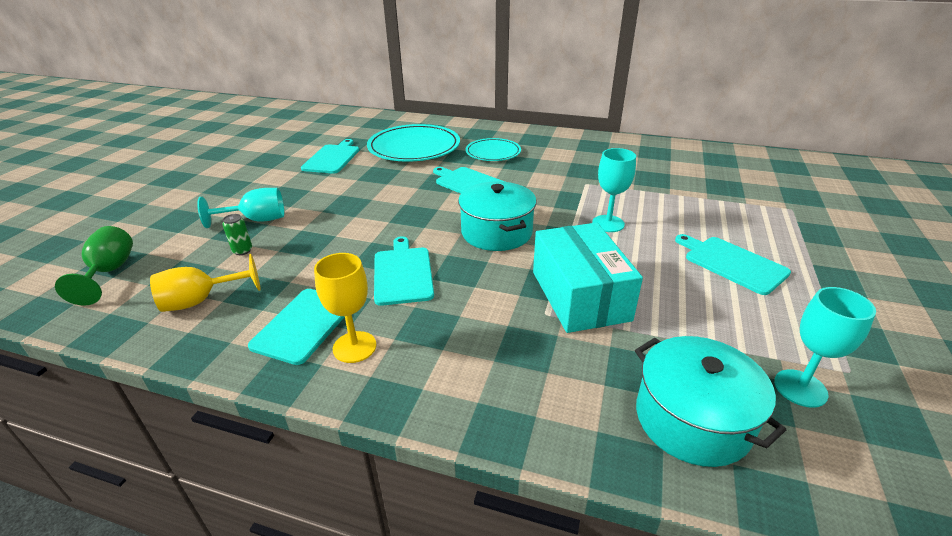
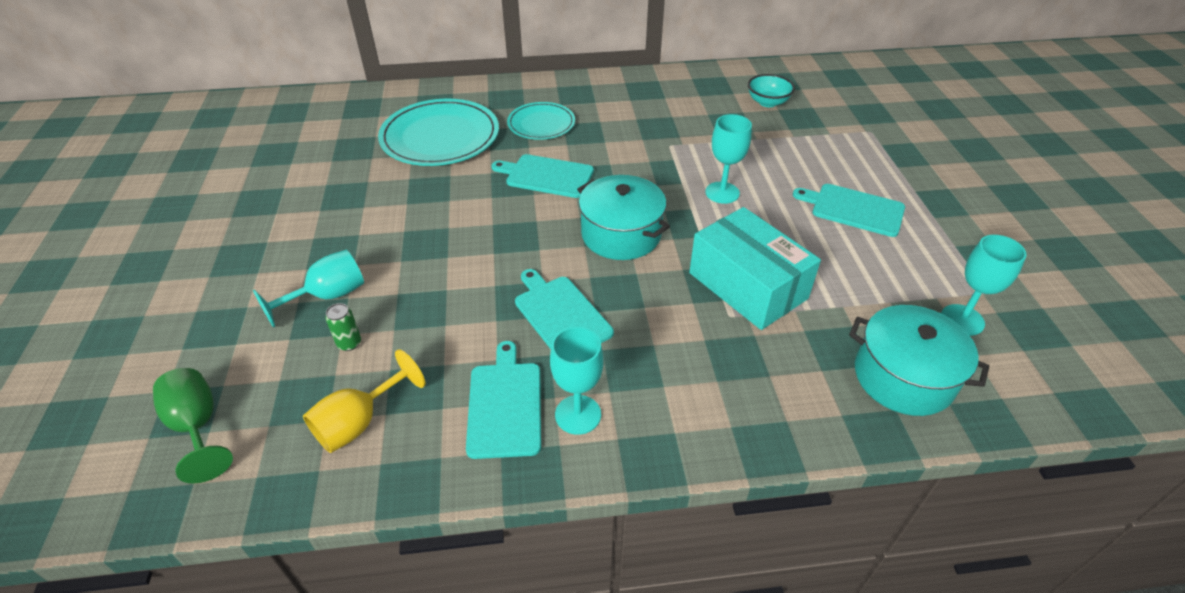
camera: 25 degrees left, 10 degrees up
turquoise cutting board [301,139,359,174] -> none
yellow goblet [314,253,376,363] -> turquoise goblet [550,327,604,435]
none -> turquoise bowl [748,74,795,107]

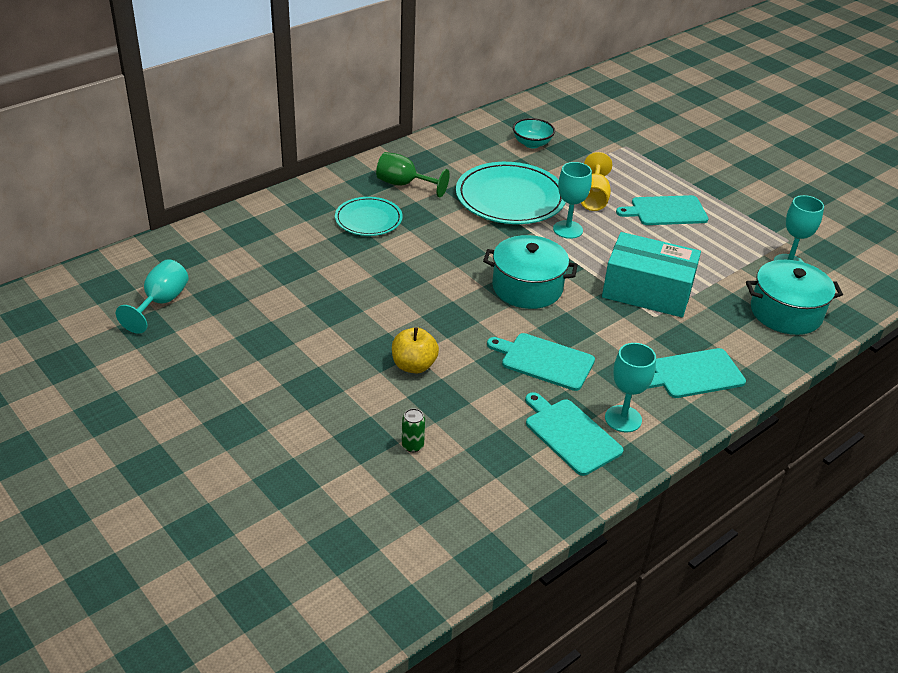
camera: 35 degrees left, 5 degrees down
green goblet [153,368,233,484] -> green goblet moved to [376,152,450,198]
turquoise goblet [253,250,364,328] -> turquoise goblet moved to [116,259,188,334]
yellow goblet [303,349,426,453] -> yellow goblet moved to [581,152,612,211]
turquoise plate [378,99,499,166] -> turquoise plate moved to [456,162,566,224]
turquoise cutting board [491,154,594,198] -> turquoise cutting board moved to [647,348,746,398]
none -> yellow apple [392,327,439,373]

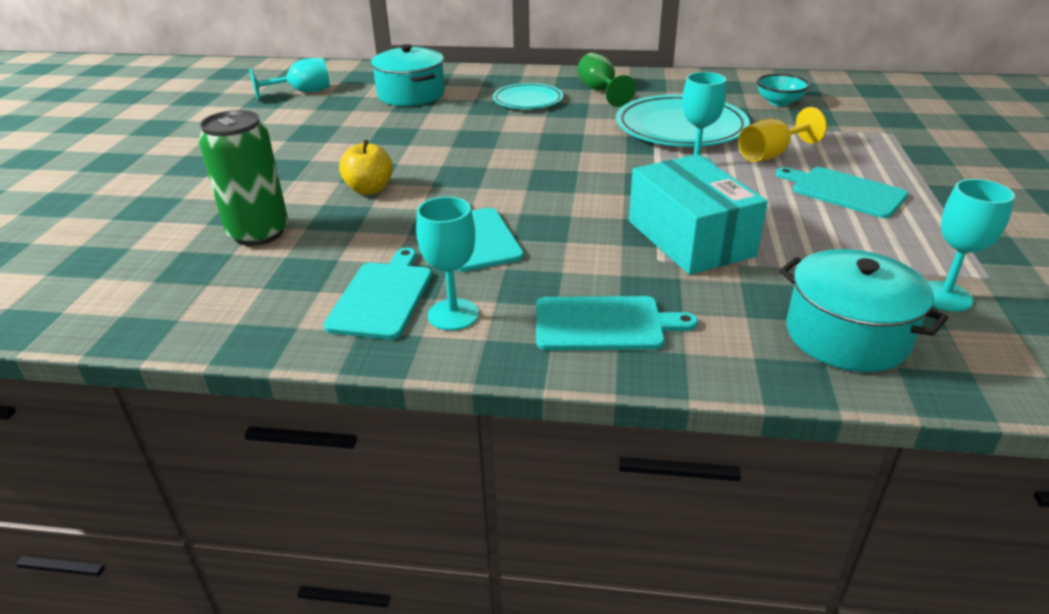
camera: 50 degrees right, 5 degrees down
green can [402,408,425,452] -> green can [199,110,288,246], size x2.43
turquoise pot [483,235,578,309] -> turquoise pot moved to [371,44,445,106]
turquoise cutting board [647,348,746,398] -> turquoise cutting board turned 150 degrees clockwise [536,296,698,350]

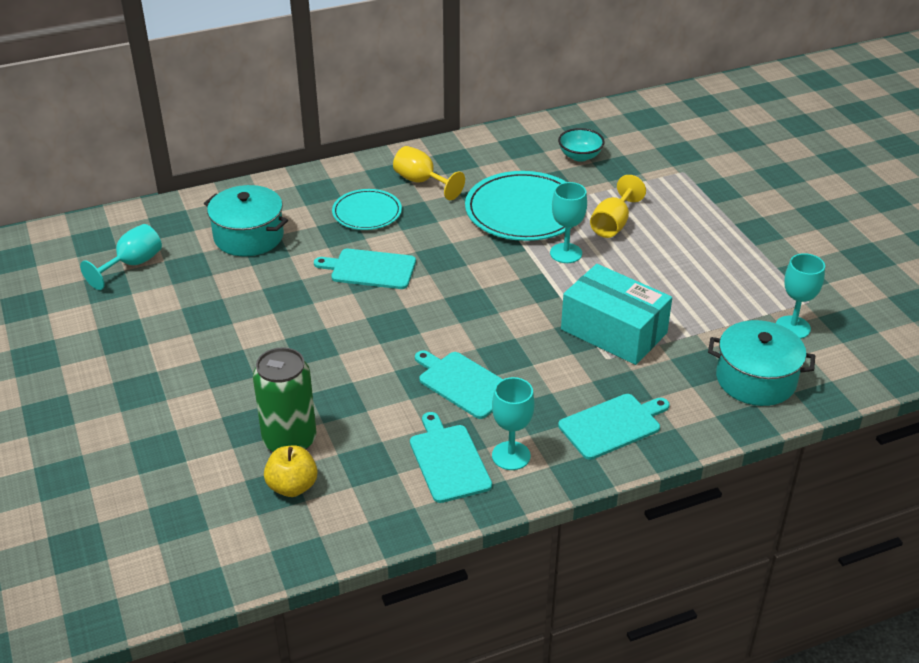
camera: 30 degrees left, 5 degrees up
yellow apple [339,139,393,195] -> yellow apple moved to [264,446,318,497]
green goblet [577,53,636,107] -> yellow goblet [393,146,465,200]
turquoise cutting board [776,167,908,218] -> turquoise cutting board moved to [314,249,416,289]

